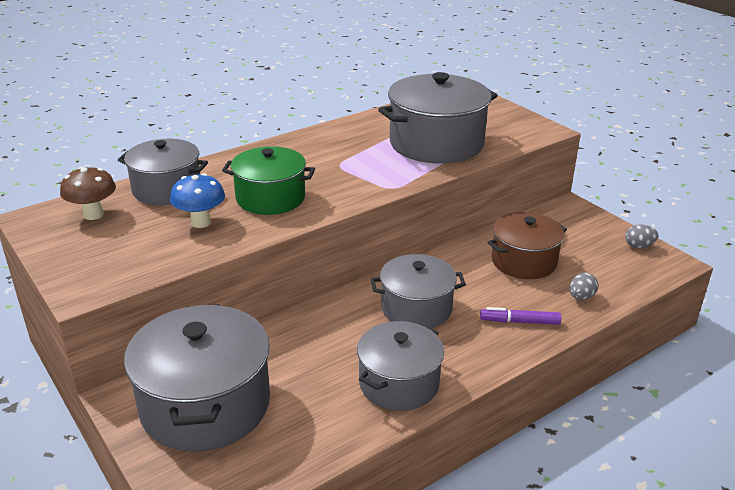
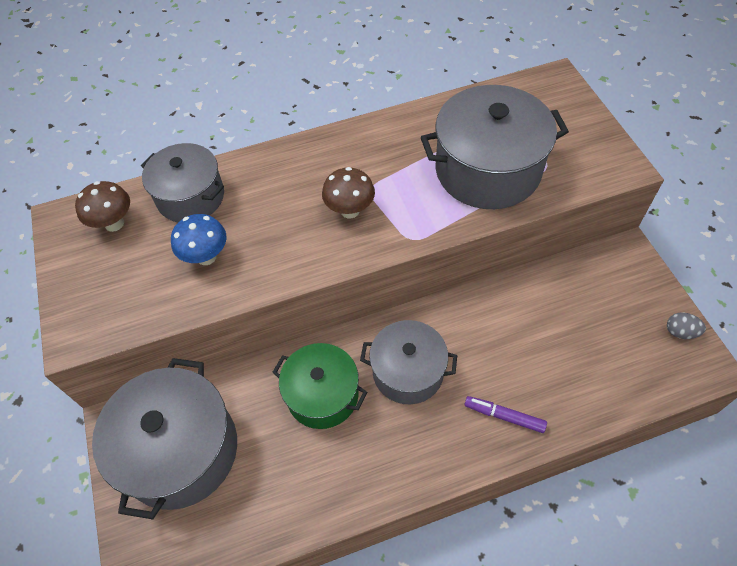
camera: 20 degrees right, 25 degrees up
green pot [222,146,315,215] -> green pot moved to [272,343,367,429]
grey pot [357,321,444,411] -> none
brown pot [487,212,567,279] -> none
grey egg [569,273,598,300] -> none
none -> brown mushroom [322,167,375,219]

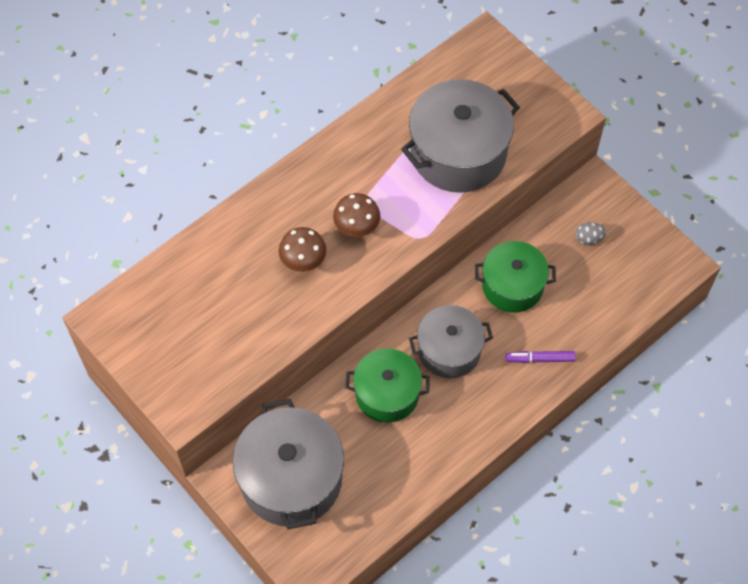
camera: 25 degrees left, 5 degrees up
brown mushroom [75,181,130,232] -> brown mushroom moved to [279,227,326,272]
grey pot [141,143,224,222] -> none
blue mushroom [171,214,227,265] -> none
grey egg [667,312,706,339] -> grey egg moved to [576,222,606,245]
none -> green pot [475,241,556,313]

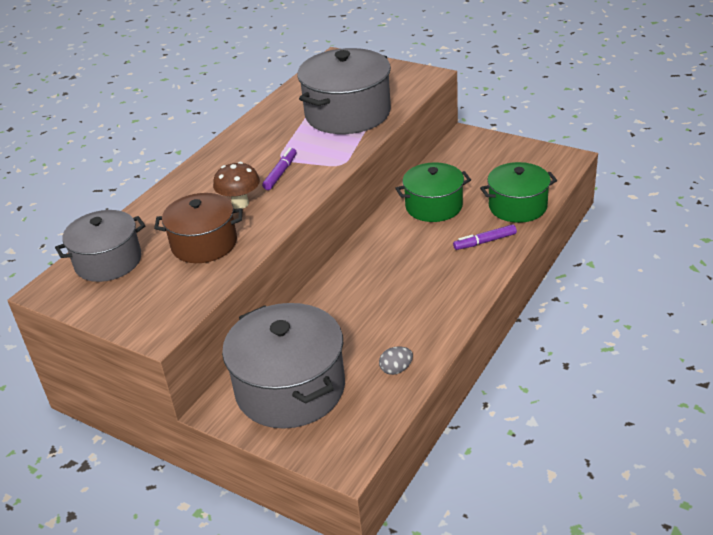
camera: 15 degrees left, 25 degrees down
brown mushroom [333,193,380,237] -> purple marker [262,148,297,190]
green pot [345,348,430,423] -> green pot moved to [480,162,557,223]
grey pot [409,305,493,378] -> grey pot moved to [55,210,145,282]
grey egg [576,222,606,245] -> grey egg moved to [379,346,413,375]
none -> brown pot [154,193,243,263]

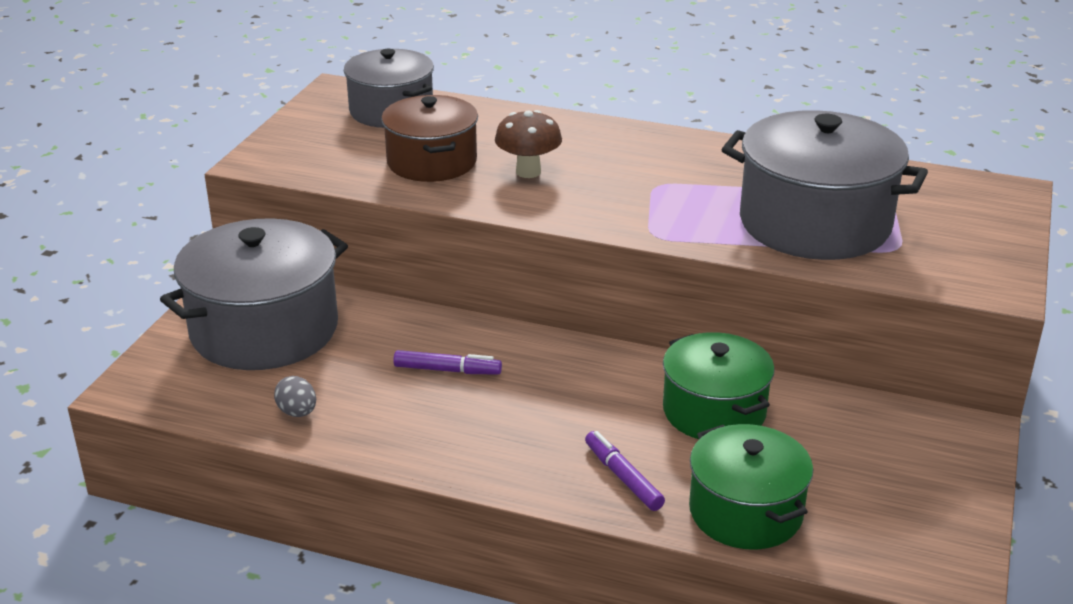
camera: 75 degrees right, 5 degrees down
purple marker [262,148,297,190] -> purple marker moved to [393,350,502,375]

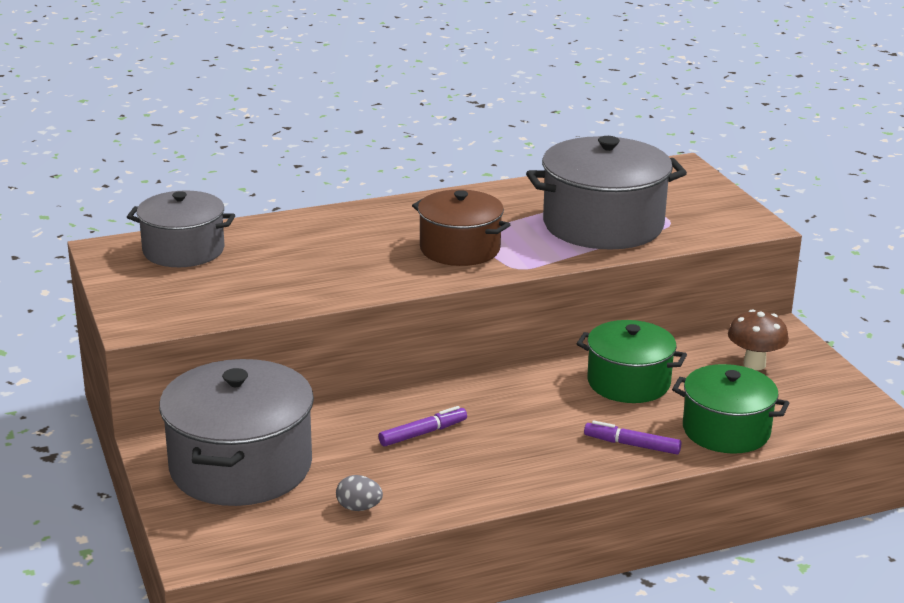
camera: 40 degrees left, 5 degrees down
brown pot [381,95,478,182] -> brown pot moved to [412,190,510,266]
brown mushroom [495,110,562,178] -> brown mushroom moved to [728,309,789,370]

